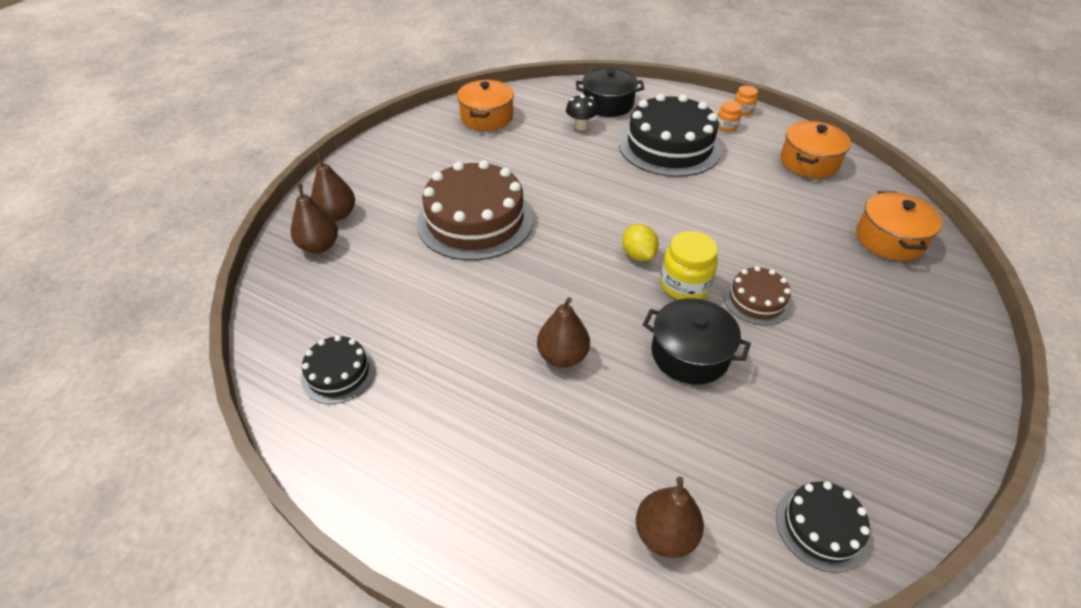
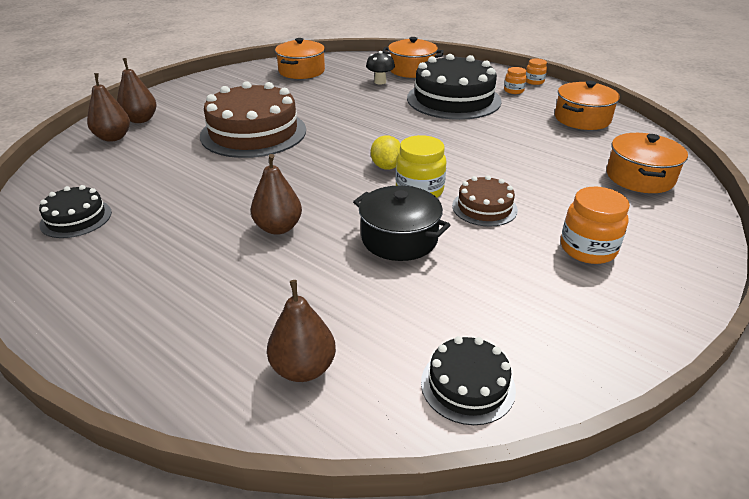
camera: 10 degrees right, 10 degrees down
black pot [576,68,645,117] -> orange pot [382,37,444,78]
none -> orange jar [561,187,630,264]

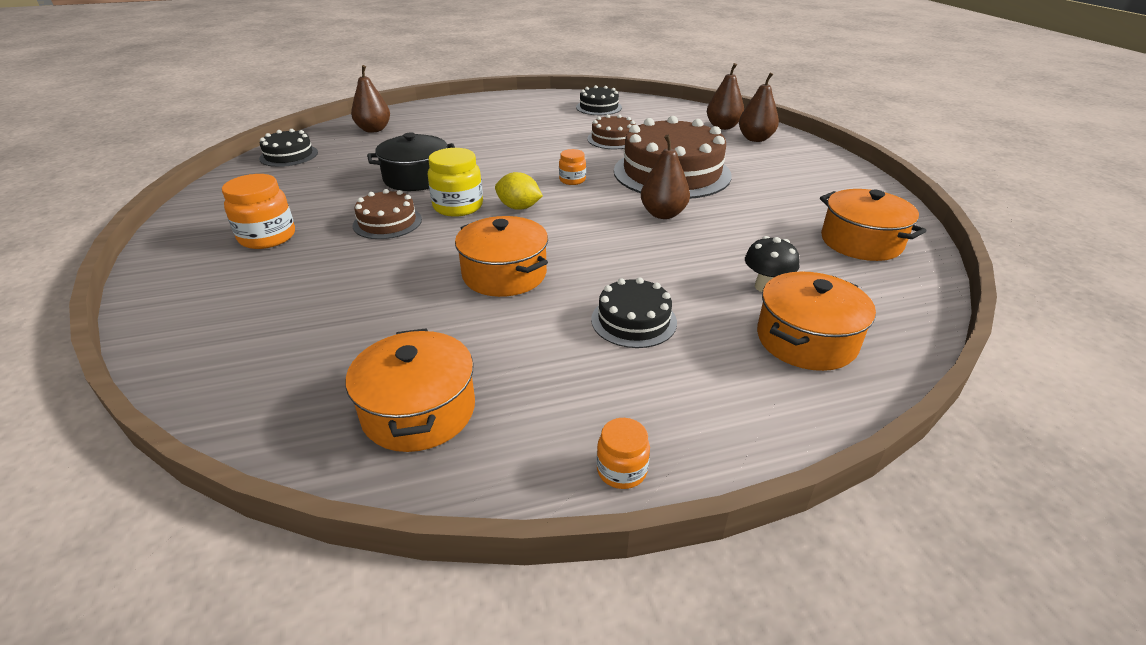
camera: 125 degrees right, 0 degrees up
brown pear [251,154,302,235] -> brown pear moved to [641,135,690,219]
black cake [407,54,502,120] -> black cake [591,277,677,348], size x0.50
orange jar [504,67,527,94] -> orange jar moved to [559,149,586,185]
orange pot [607,133,688,193] -> orange pot moved to [455,216,548,297]
none -> brown cake [587,114,636,149]

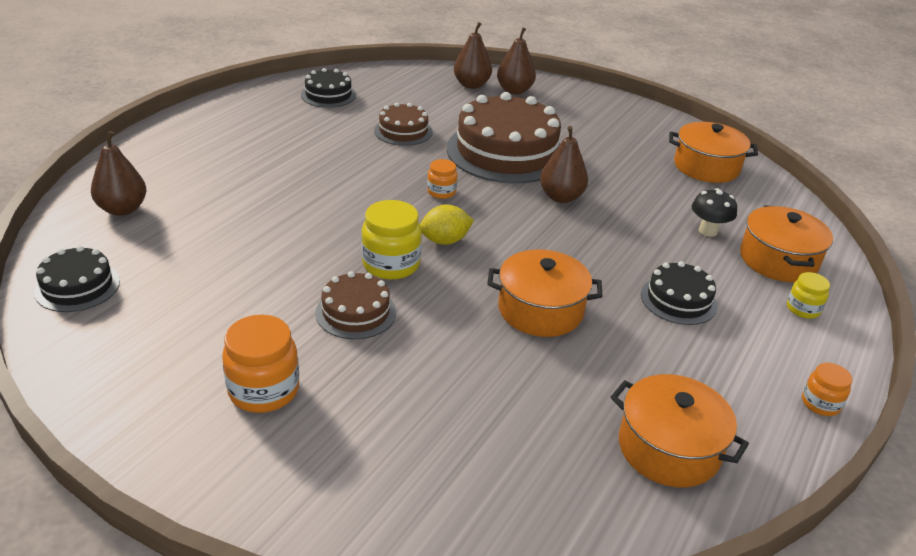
camera: 45 degrees left, 0 degrees up
black pot [367,132,455,191] -> none
none -> yellow jar [787,272,830,319]

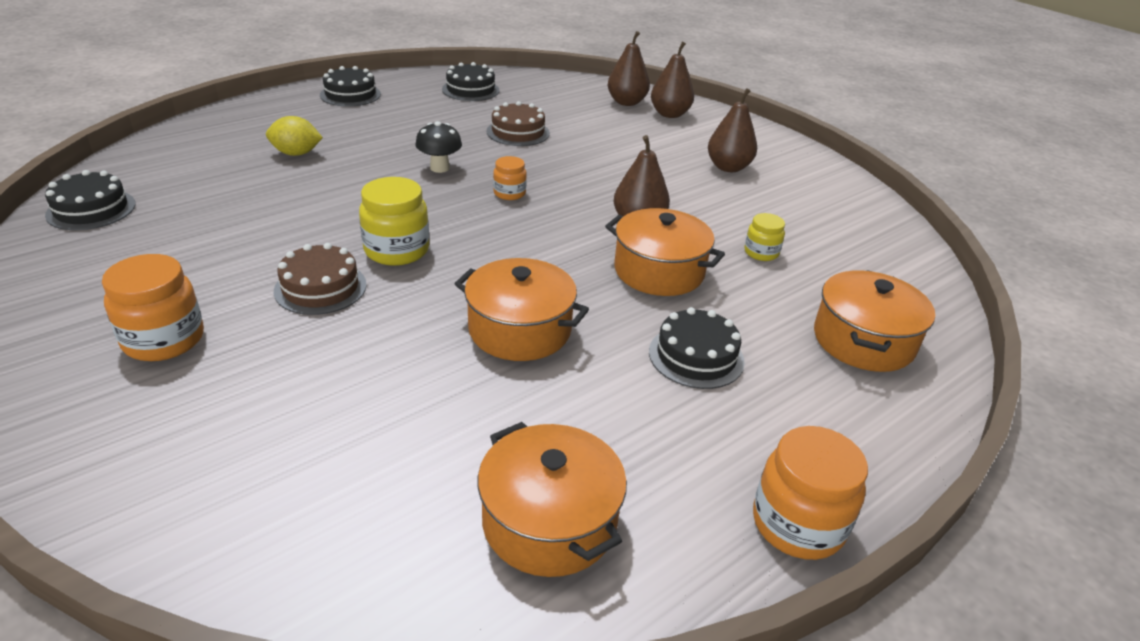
camera: 20 degrees right, 0 degrees up
brown pear [91,131,146,216] -> brown pear moved to [708,88,757,172]
yellow lemon [420,204,474,245] -> yellow lemon moved to [266,116,323,156]
brown cake [447,92,561,183] -> none
orange pot [669,122,758,183] -> orange pot moved to [605,208,725,296]
black mushroom [692,188,737,237] -> black mushroom moved to [415,121,462,173]
yellow jar [787,272,830,319] -> yellow jar moved to [744,213,785,261]
orange jar [802,363,852,416] -> orange jar [753,426,868,560], size x1.74
none -> black cake [320,66,381,107]

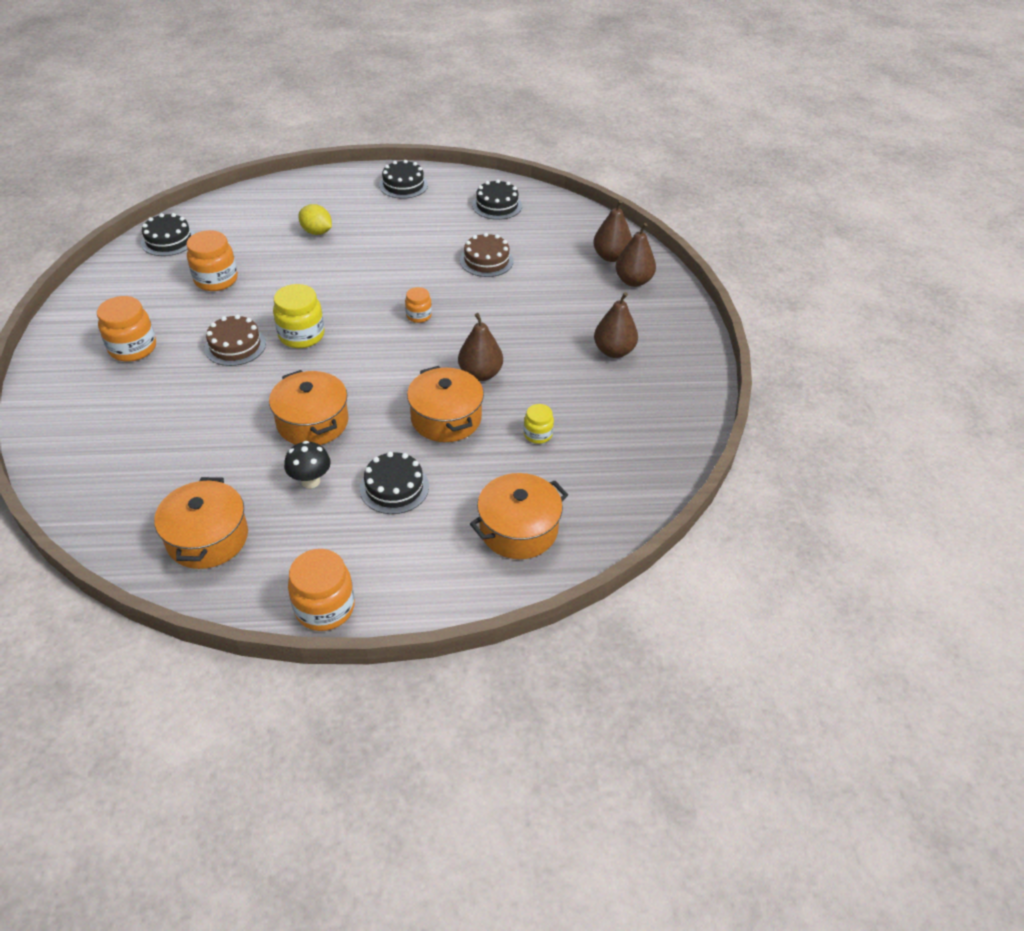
camera: 35 degrees right, 10 degrees up
black mushroom [415,121,462,173] -> black mushroom moved to [284,441,331,488]
none -> orange jar [186,230,238,291]

